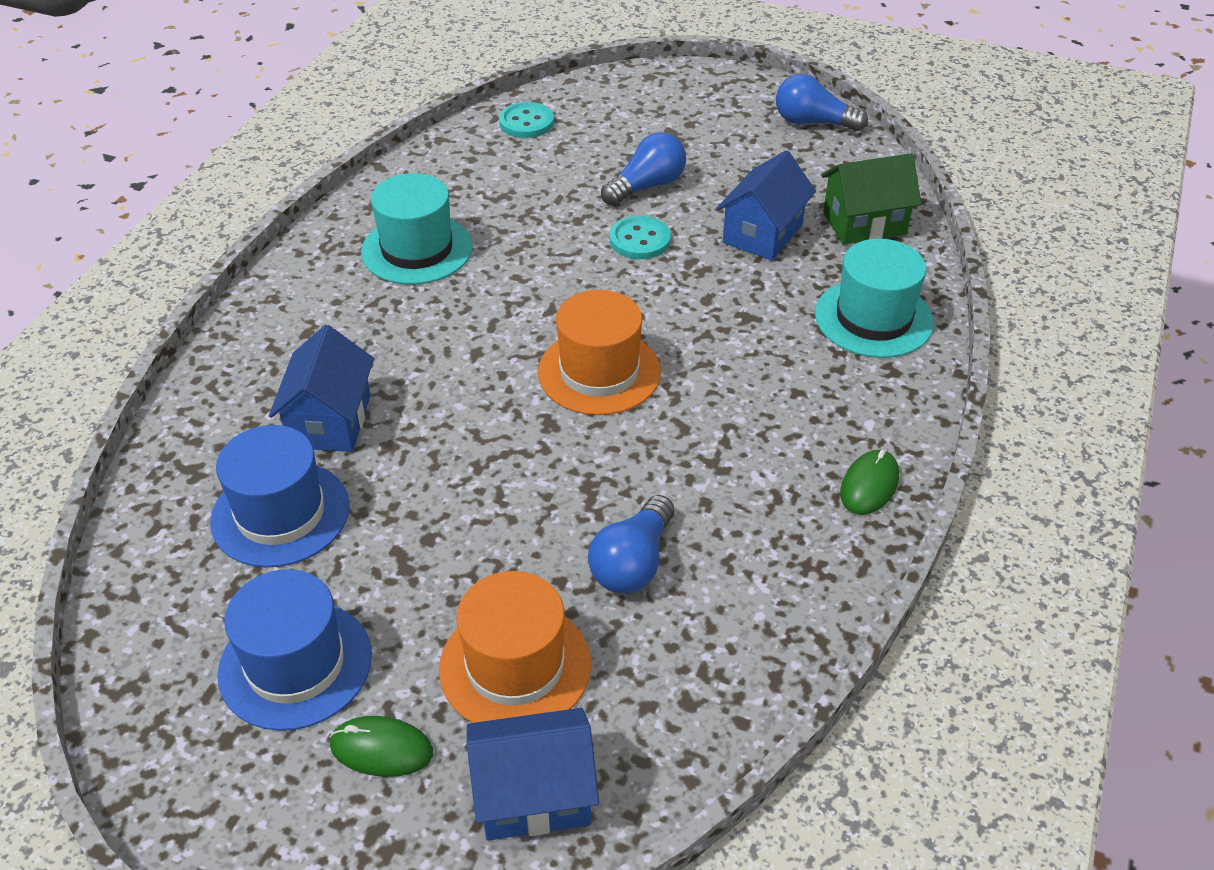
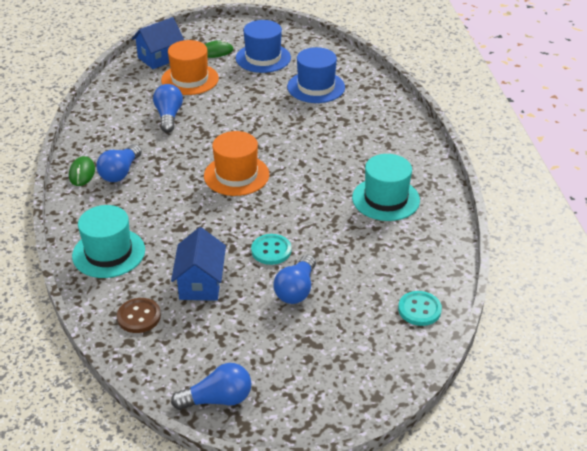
camera: 150 degrees right, 5 degrees down
blue house [269,325,374,452] -> none
green house [821,153,921,245] -> brown button [117,298,161,333]
none -> blue light bulb [96,144,142,182]

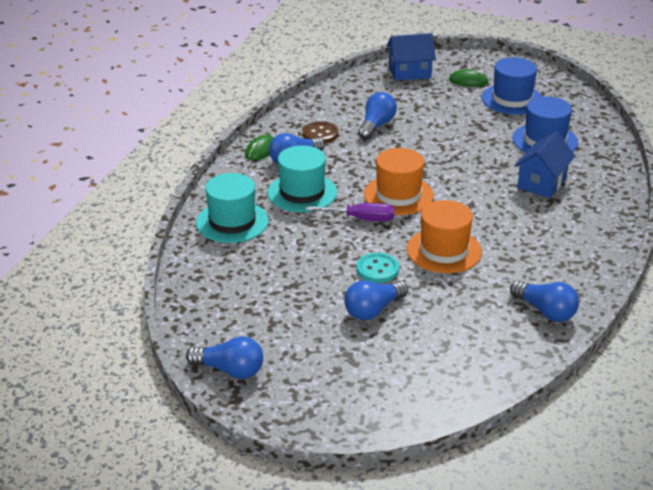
camera: 30 degrees right, 5 degrees down
brown button [117,298,161,333] -> brown button moved to [303,121,339,143]
orange hat [161,40,219,95] -> orange hat moved to [407,200,482,273]
blue house [171,227,226,301] -> blue house moved to [514,131,575,198]
turquoise hat [352,154,420,221] -> turquoise hat moved to [267,145,337,212]
turquoise button [398,291,442,326] -> none
none -> purple screwdriver [306,203,395,221]
none -> blue light bulb [510,280,579,322]

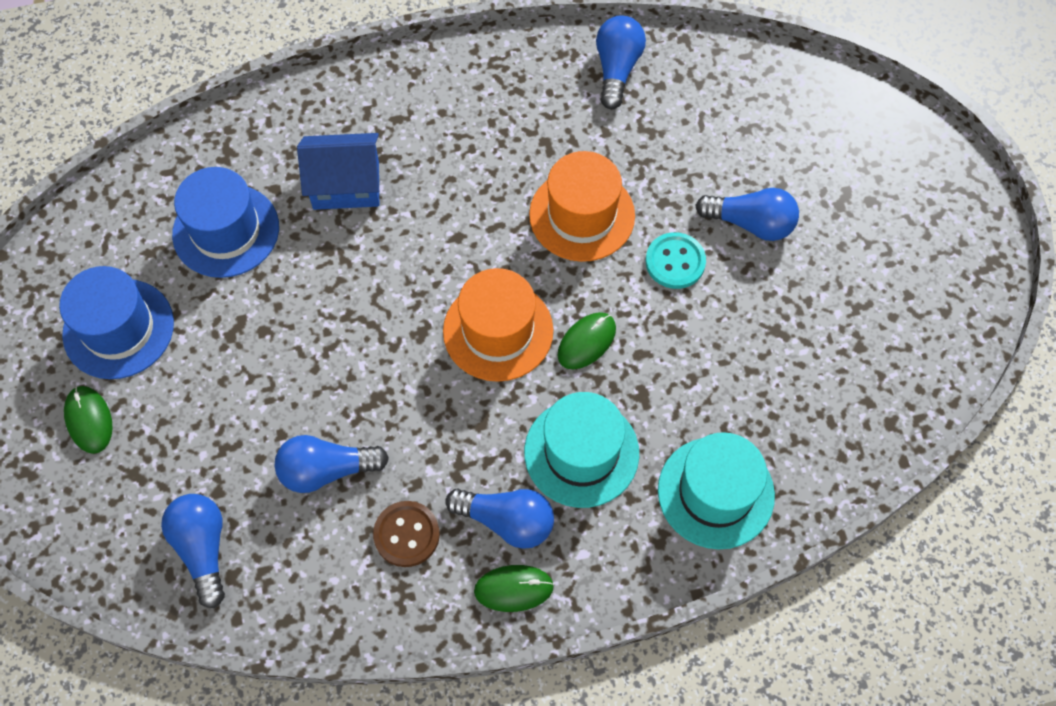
camera: 125 degrees left, 30 degrees up
blue light bulb [186,336,263,379] -> blue light bulb moved to [161,494,225,608]
purple screwdriver [306,203,395,221] -> green mouse [557,312,616,369]
blue house [386,33,436,81] -> none

